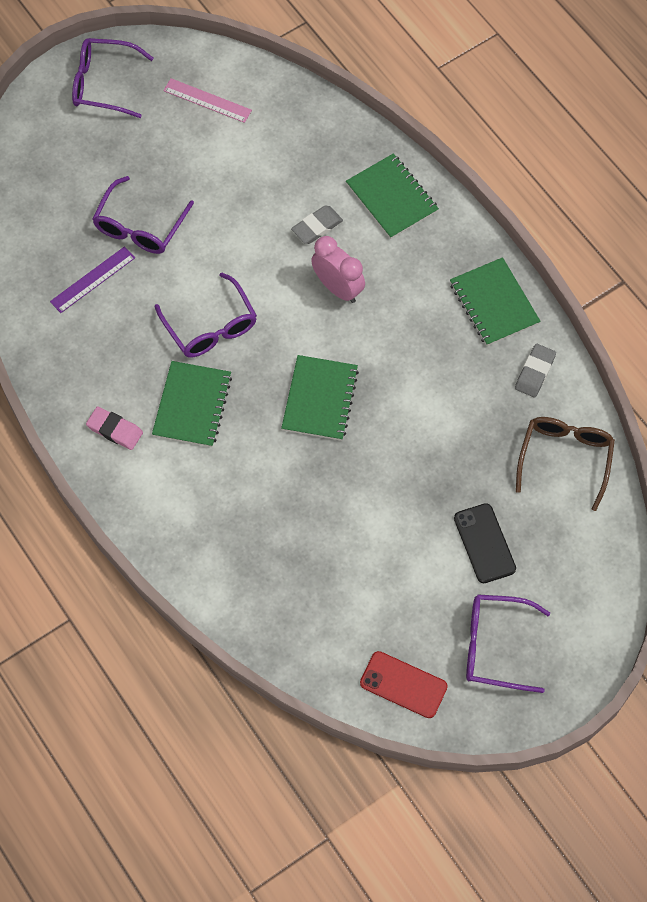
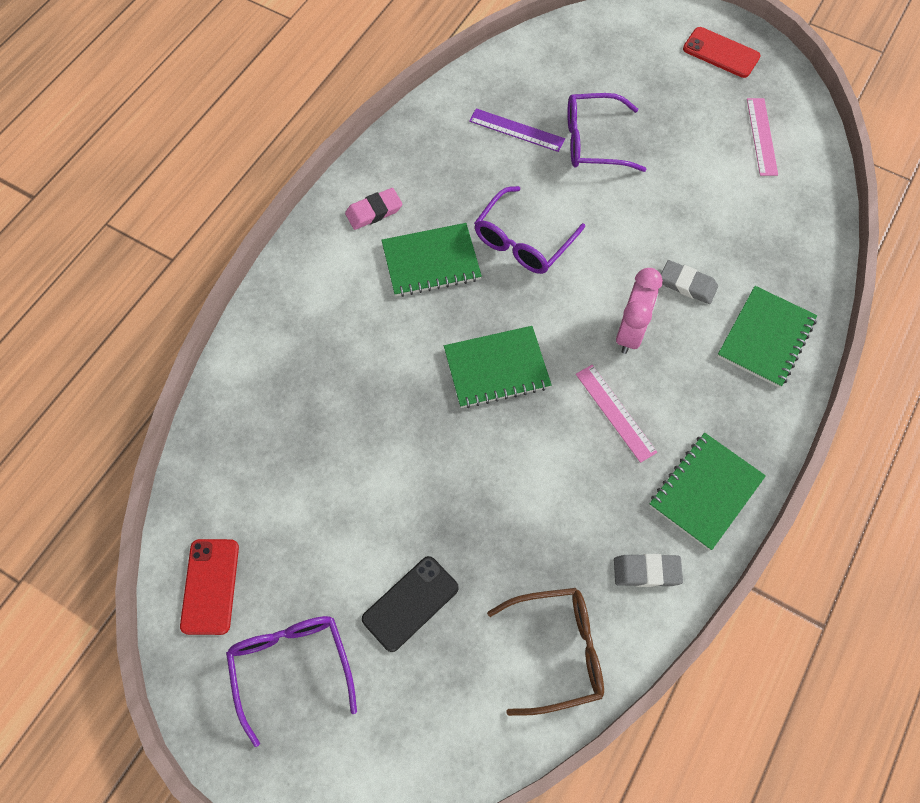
camera: 65 degrees right, 0 degrees up
purple glasses [72,38,153,118] -> red phone [683,27,761,78]
pink eraser [86,406,143,450] -> pink eraser turned 60 degrees clockwise [345,188,402,230]
none -> pink ruler [576,365,657,463]

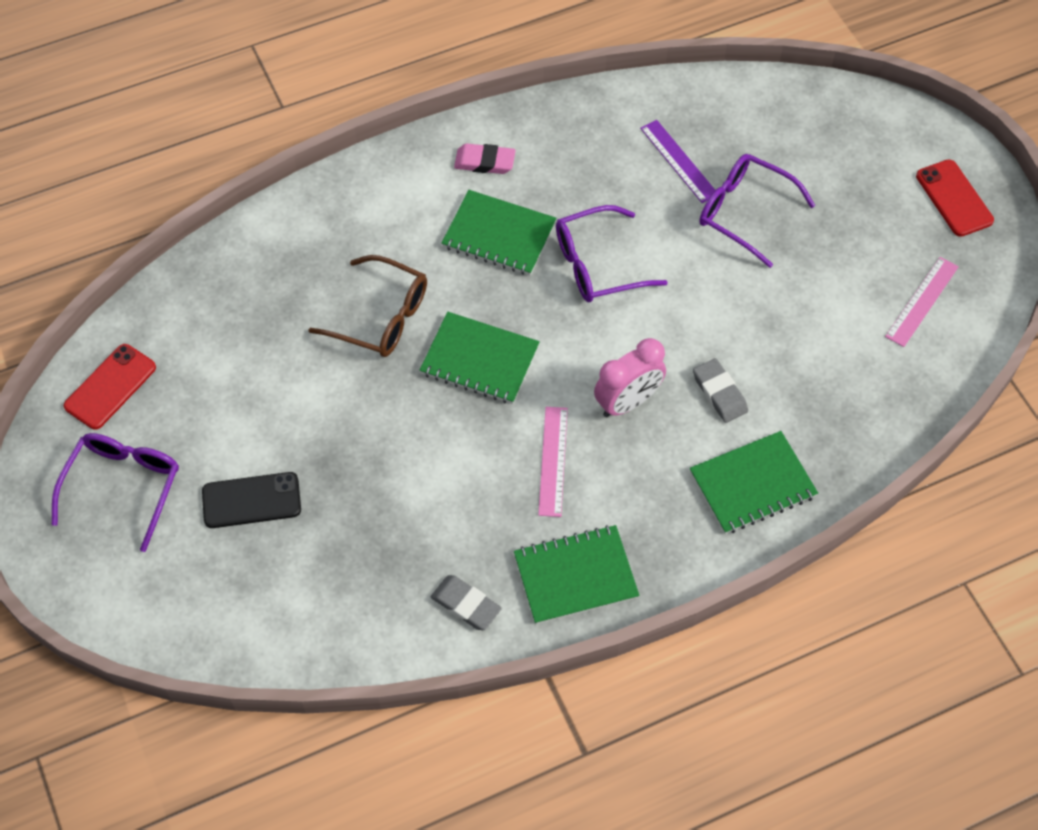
camera: 35 degrees right, 5 degrees down
brown glasses [487,588,604,716] -> brown glasses moved to [308,255,427,357]

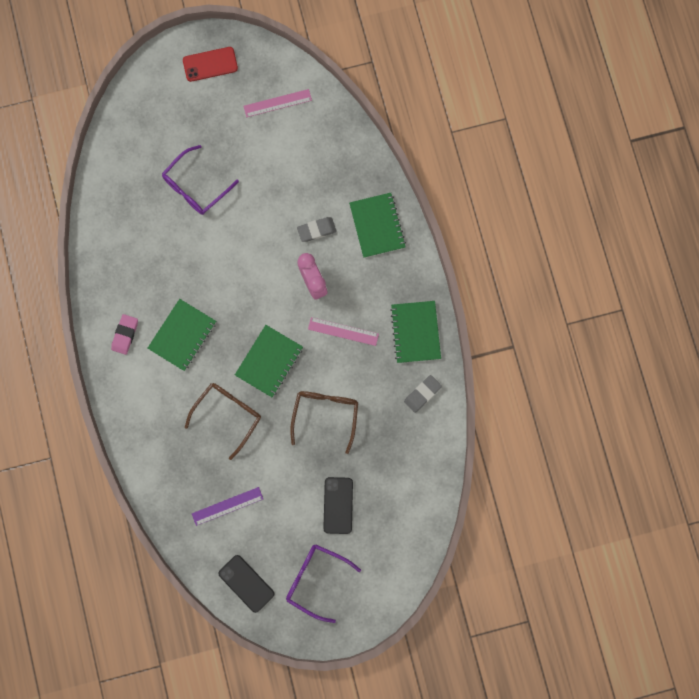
camera: 80 degrees left, 20 degrees up
red phone [64,344,156,430] -> black phone [218,555,274,613]
purple glasses [556,205,668,302] -> none
purple ruler [640,120,715,203] -> purple ruler moved to [192,487,263,526]
pink ruler [885,257,959,347] -> pink ruler turned 60 degrees counterclockwise [244,89,312,117]
none -> brown glasses [290,391,358,454]

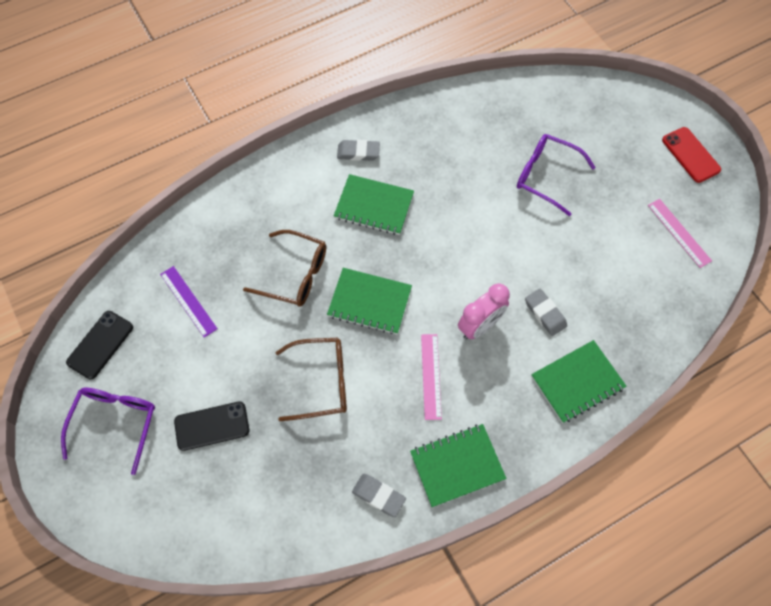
camera: 75 degrees right, 15 degrees down
pink eraser [111,314,138,355] -> grey eraser [337,140,380,161]

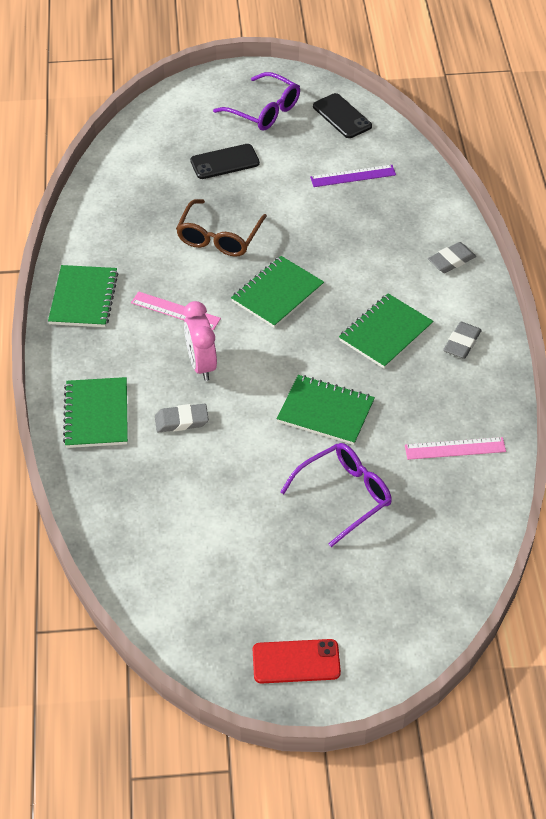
camera: 115 degrees right, 15 degrees down
black phone [174,401,249,451] -> black phone turned 60 degrees clockwise [190,144,260,179]
brown glasses [243,230,326,307] -> none
grey eraser [352,474,406,517] -> grey eraser moved to [428,242,476,273]
pink ruler [648,199,712,268] -> pink ruler moved to [405,437,506,460]
none -> green notebook [276,375,375,445]

